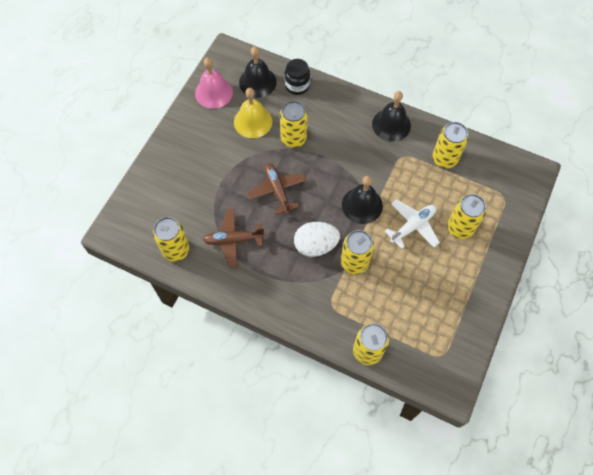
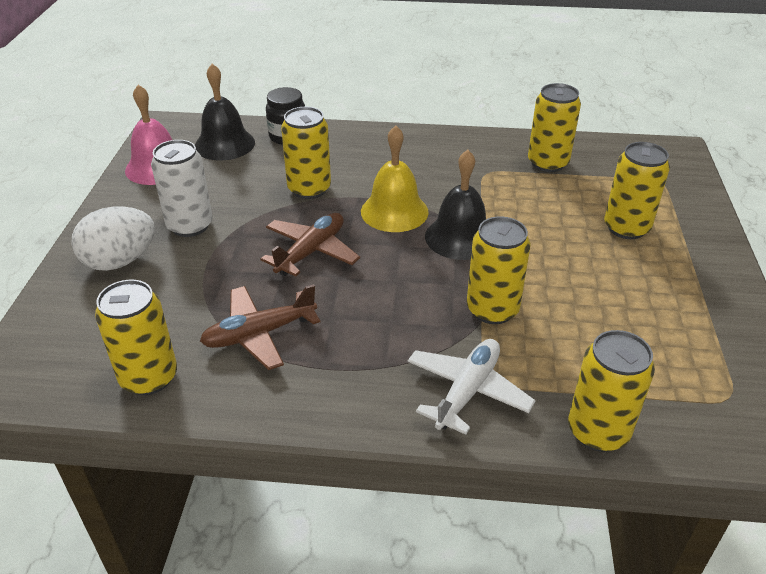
camera: 20 degrees left, 25 degrees down
yellow bell [234,88,272,138] -> yellow bell moved to [361,125,429,232]
brown plane [247,163,307,215] -> brown plane turned 75 degrees clockwise [261,213,360,277]
white egg [294,222,340,257] -> white egg moved to [71,206,155,271]
black bell [372,91,411,142] -> none
white plane [385,199,440,249] -> white plane moved to [408,339,536,435]
none -> white can [151,140,213,237]

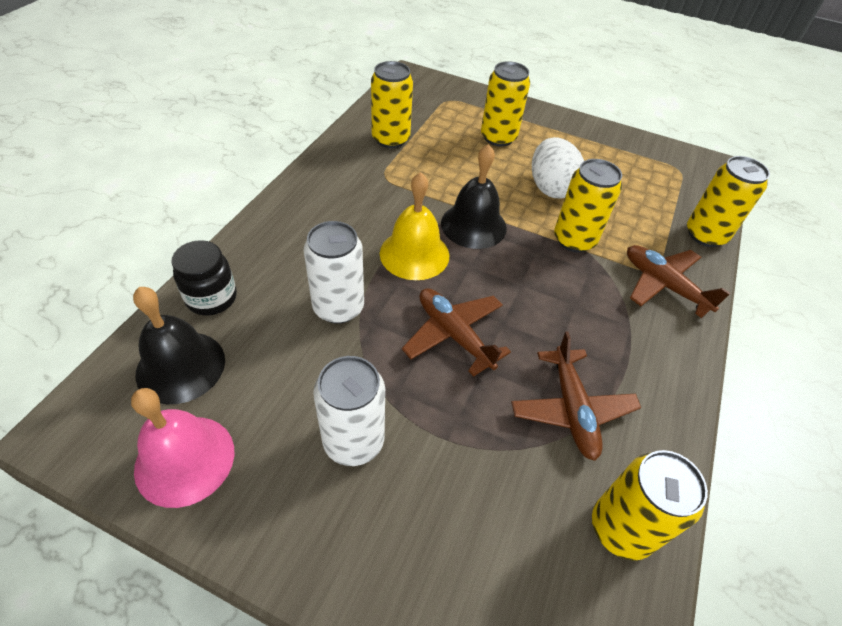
camera: 75 degrees left, 10 degrees up
white egg [71,206,155,271] -> white egg moved to [532,137,584,198]
yellow can [281,107,331,199] -> white can [304,221,364,324]
white plane [408,339,536,435] -> brown plane [627,245,730,318]

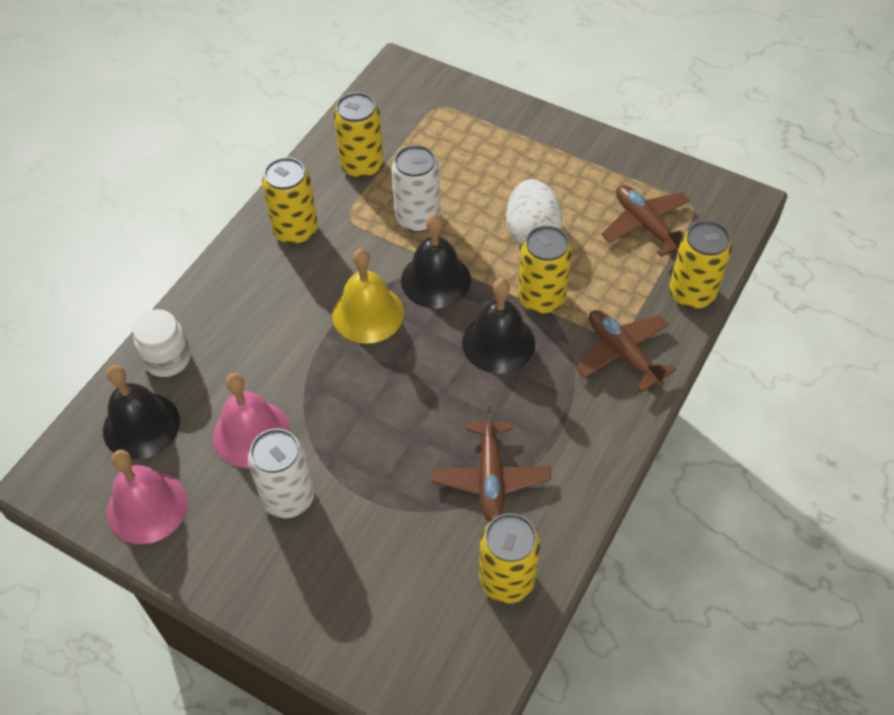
camera: 10 degrees right, 5 degrees up
black jar [171,240,237,316] -> white jar [133,309,191,377]
white can [304,221,364,324] -> white can moved to [391,145,440,232]
brown plane [402,288,511,377] -> brown plane moved to [602,185,690,257]
yellow can [481,61,530,147] -> yellow can moved to [262,157,318,245]
none -> pink bell [213,373,290,468]
none -> black bell [462,278,535,374]

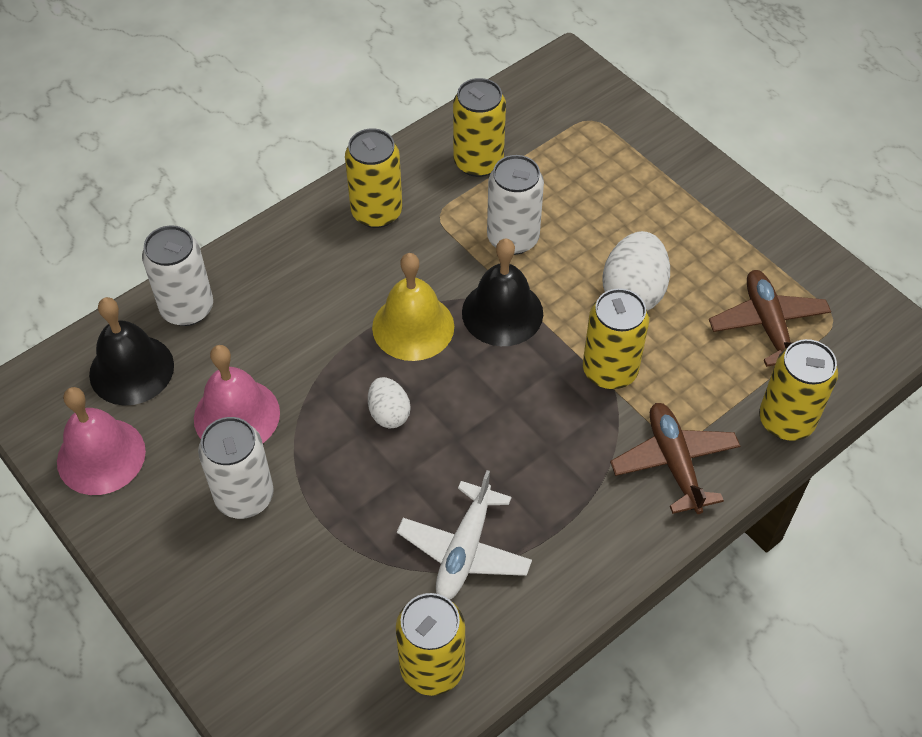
camera: 20 degrees right, 0 degrees up
white jar [133,309,191,377] -> white can [142,225,213,326]
brown plane [432,406,551,522] -> white plane [397,470,532,600]
black bell [462,278,535,374] -> none
none -> white egg [368,377,411,428]

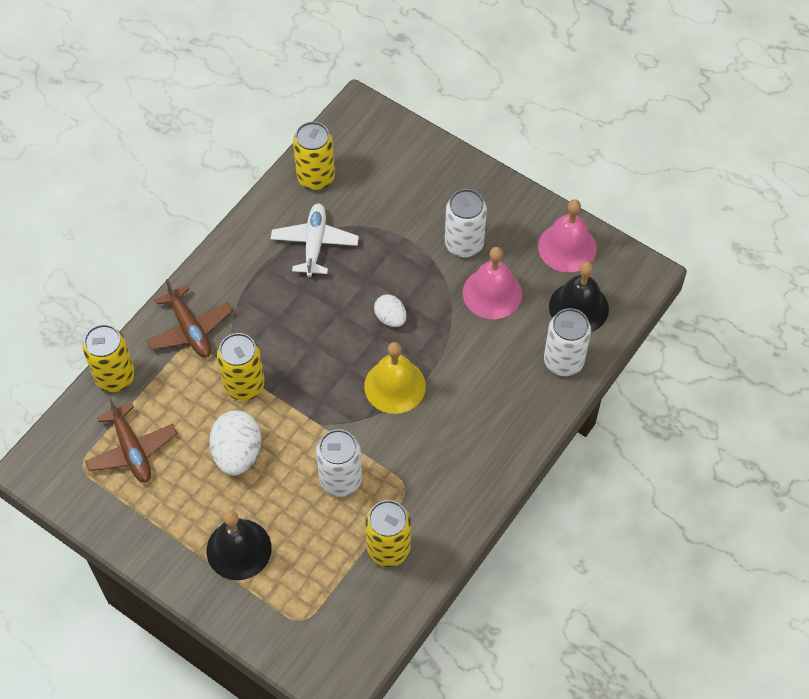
camera: 165 degrees right, 5 degrees up
yellow can [345,128,402,228] -> none
black bell [462,238,543,346] -> black bell moved to [207,511,272,580]

